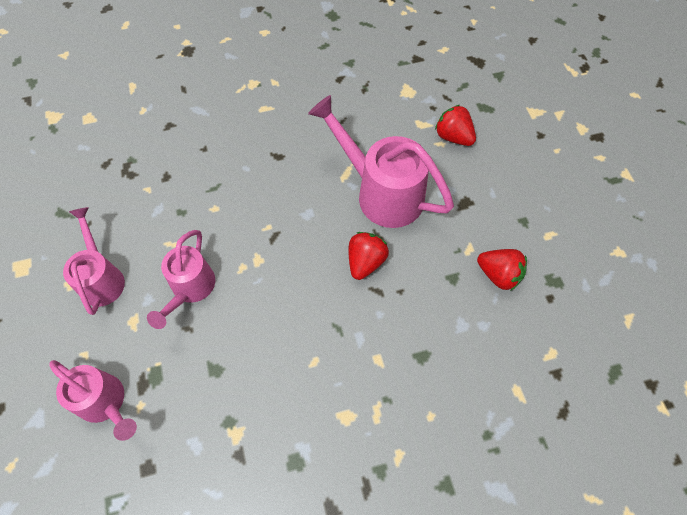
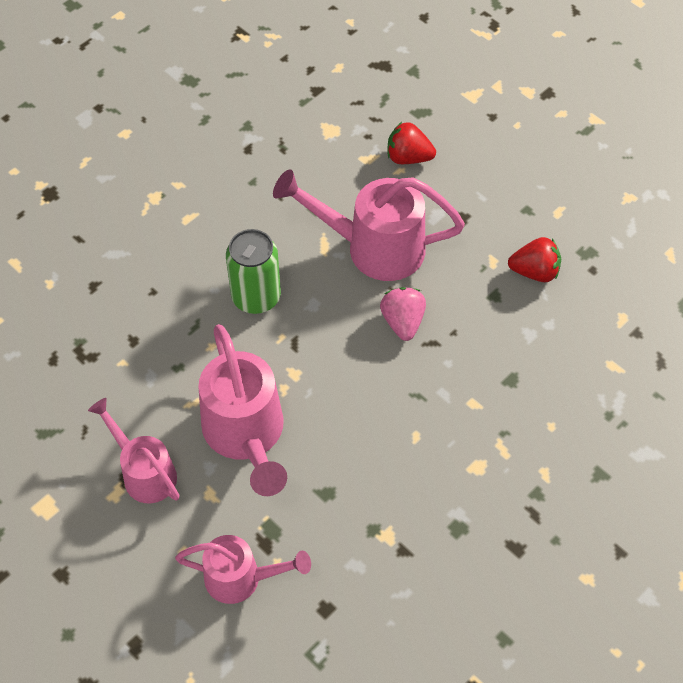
camera: 30 degrees left, 5 degrees down
pink watering can [147,230,215,329] -> pink watering can [198,324,287,496], size x1.61
red strawberry [349,232,389,280] -> pink strawberry [380,287,426,341]
none -> green can [226,229,281,314]

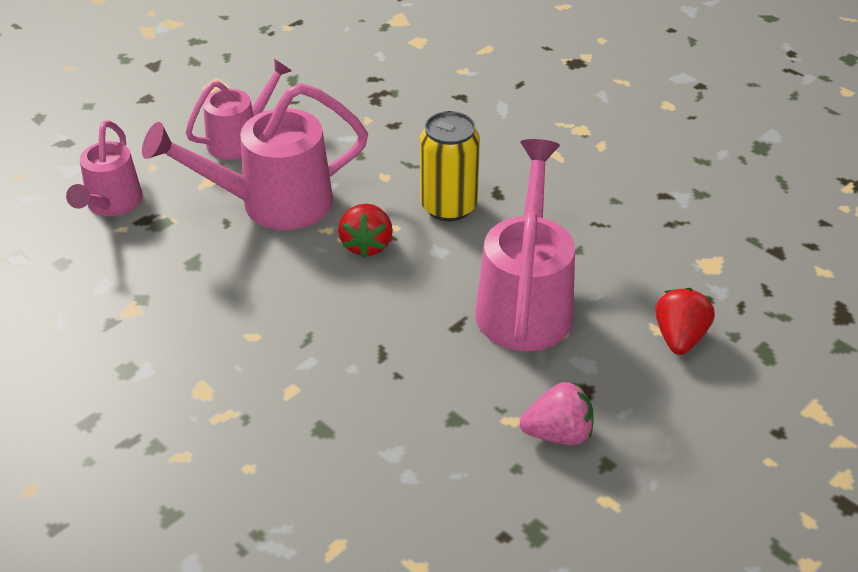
camera: 90 degrees right, 15 degrees down
green can [226,229,281,314] -> yellow can [420,111,480,222]
pink strawberry [380,287,426,341] -> pink strawberry moved to [520,382,593,445]
red strawberry [508,237,561,282] -> red strawberry moved to [338,204,393,258]

